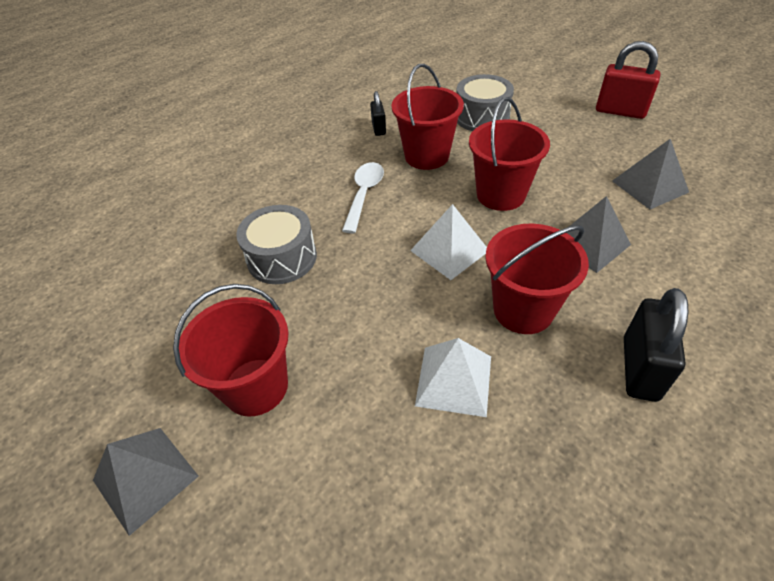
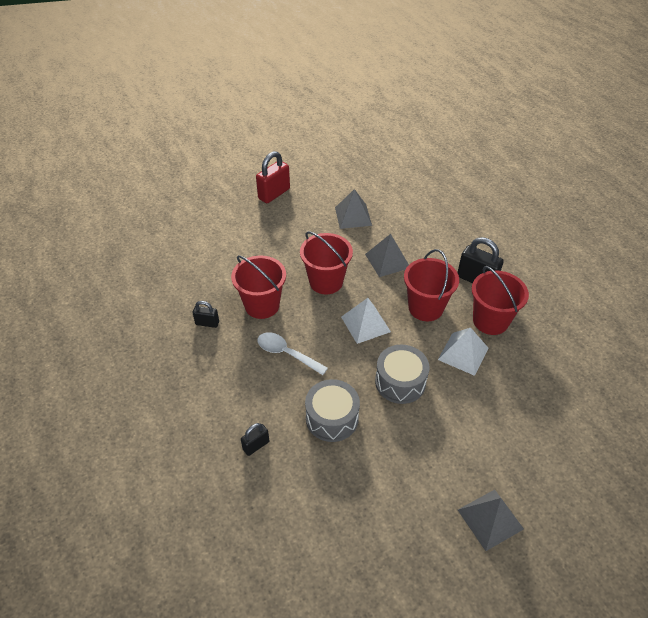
camera: 75 degrees left, 0 degrees up
red bucket [173,284,288,417] -> red bucket moved to [472,266,529,335]
grey drum [456,74,514,131] -> grey drum moved to [375,345,429,404]
none -> black padlock [241,423,269,456]

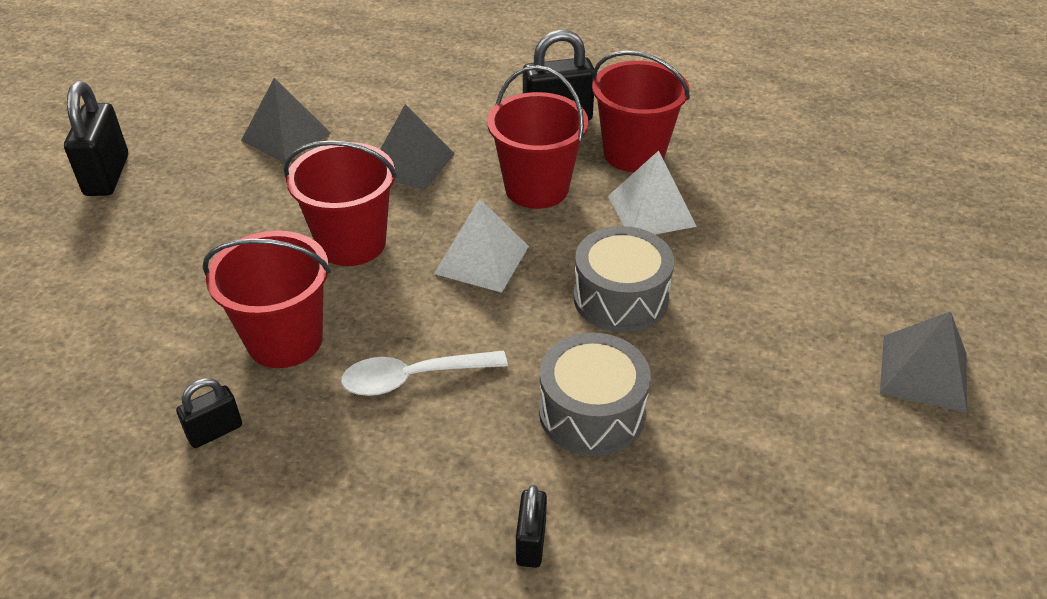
camera: 45 degrees left, 5 degrees down
red padlock [256,151,290,203] -> black padlock [64,81,128,196]

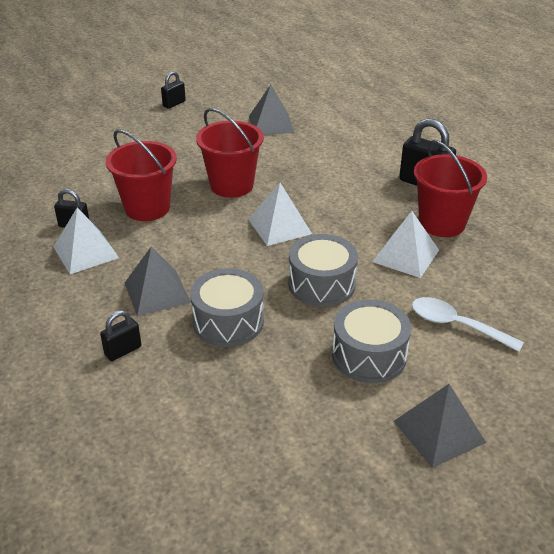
camera: 45 degrees right, 5 degrees down
black padlock [64,81,128,196] -> black padlock [161,71,186,109], size x0.56
white spoon [341,351,508,396] -> white spoon moved to [412,297,524,352]
grey pyramid [380,104,455,190] -> grey pyramid moved to [125,246,191,316]
red bucket [487,65,588,209] -> none
none -> white pyramid [54,208,119,274]
none -> grey drum [332,299,411,383]

